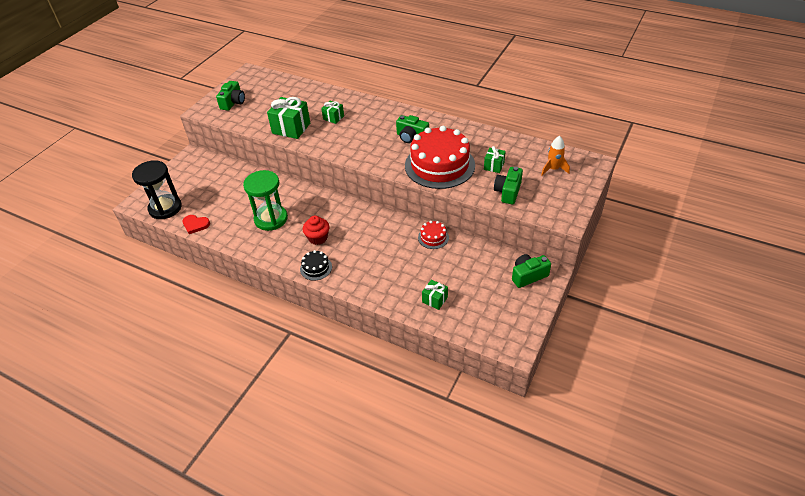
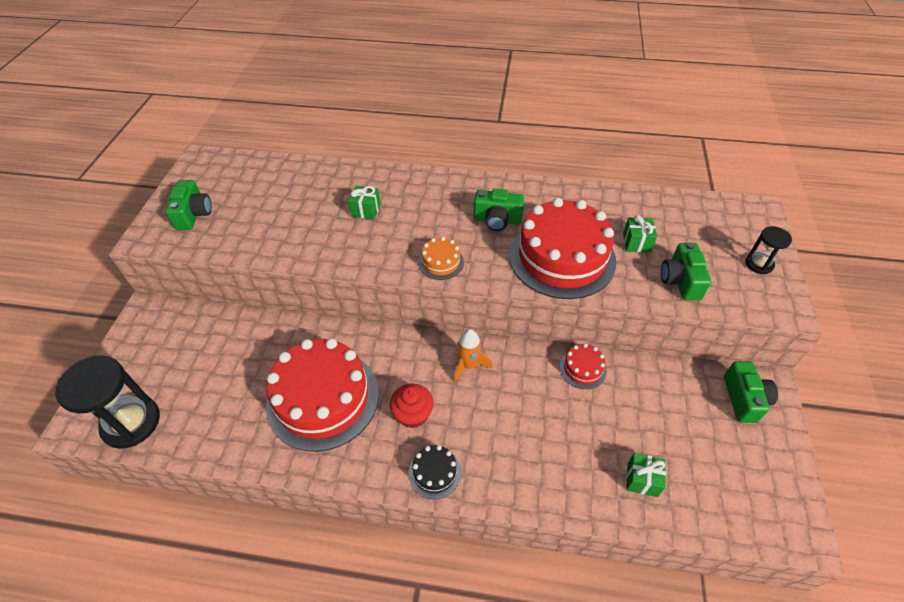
camera: 20 degrees left, 5 degrees up
red heart [183,215,210,234] -> none
green hourglass [243,170,288,231] -> red cake [266,338,379,452]
green gift [267,97,310,139] -> none
green camera [512,254,551,288] -> green camera turned 135 degrees clockwise [724,361,778,423]
orange rocket [541,136,570,176] -> orange rocket moved to [453,329,493,382]
none -> orange cake [418,237,464,280]
none -> black hourglass [745,226,792,274]

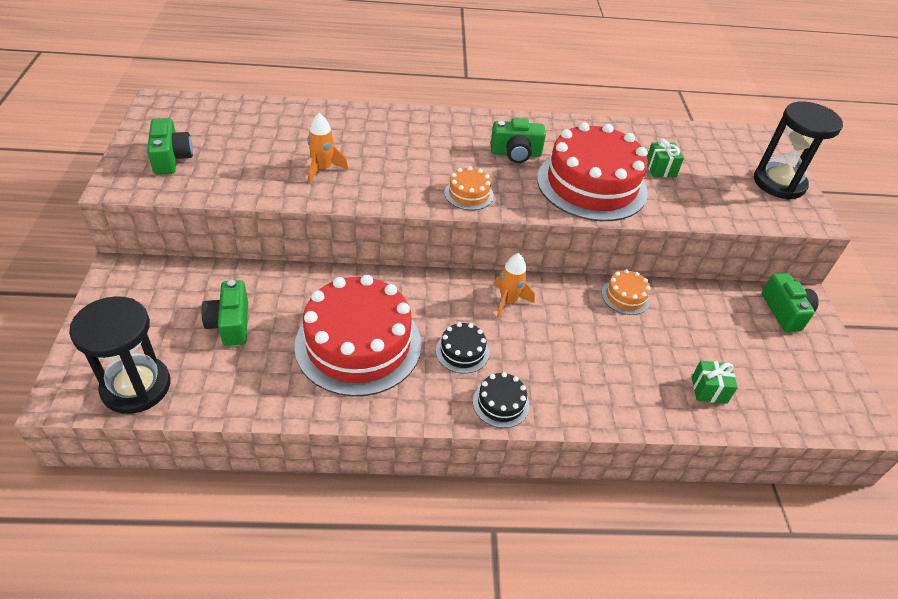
camera: 15 degrees left, 5 degrees down
green gift [348,185,381,220] -> none
red cupcake [390,384,434,428] -> black cake [436,322,489,374]
red cake [560,343,607,389] -> orange cake [601,269,651,315]
green camera [661,242,711,300] -> green camera moved to [202,280,248,346]
black hourglass [745,226,792,274] -> black hourglass [754,102,843,199], size x1.94
none -> orange rocket [308,113,348,184]

